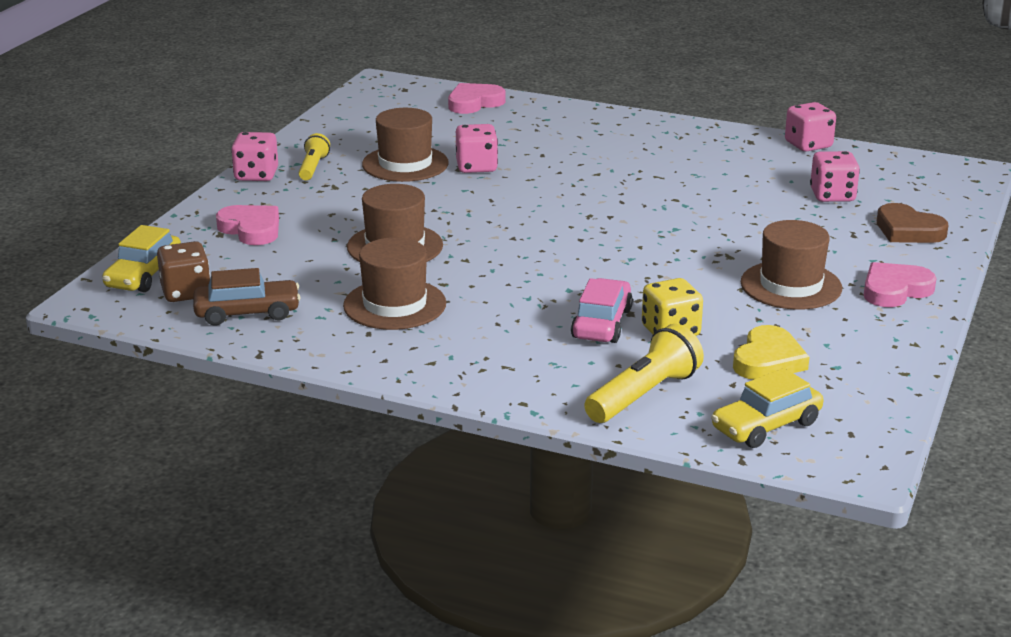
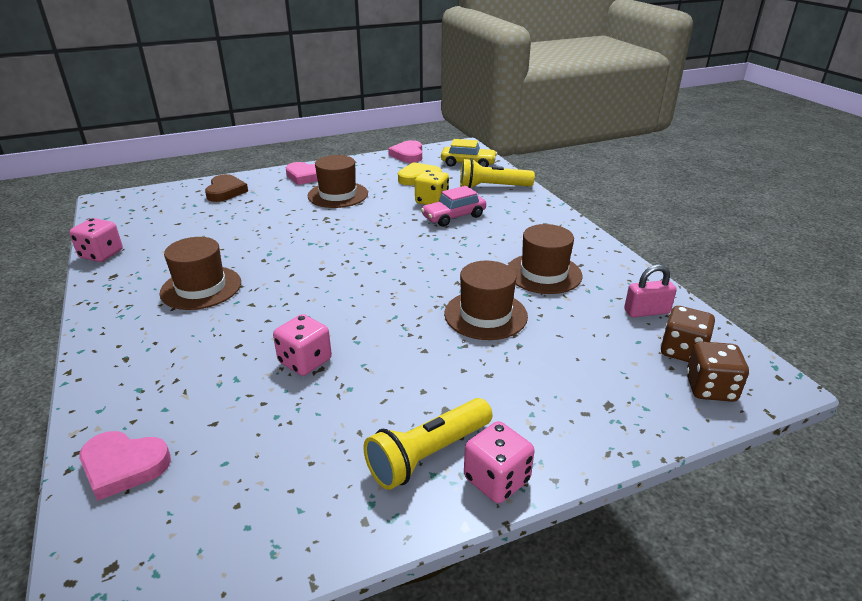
camera: 135 degrees left, 5 degrees up
yellow car [102,225,181,292] -> brown dice [686,341,749,402]
brown car [193,268,301,326] -> pink padlock [624,264,677,317]
pink heart [216,205,279,245] -> pink heart moved to [388,140,422,163]
yellow flashlight [299,133,330,180] -> yellow flashlight [363,398,493,490], size x1.66
brown hat [362,108,449,182] -> brown hat moved to [159,237,241,310]
pink dice [810,151,860,202] -> none

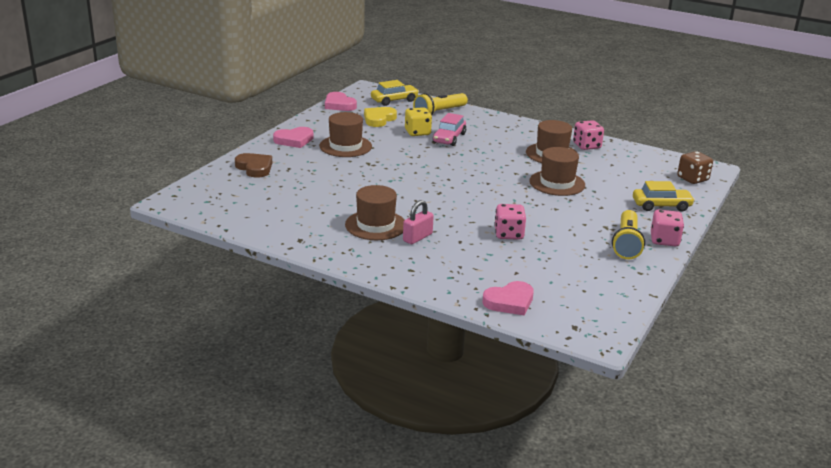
camera: 40 degrees left, 5 degrees down
pink dice [69,218,123,262] -> pink dice moved to [573,120,604,150]
pink padlock [624,264,677,317] -> pink padlock moved to [403,200,434,244]
brown dice [661,306,715,362] -> none
none -> yellow car [633,181,695,211]

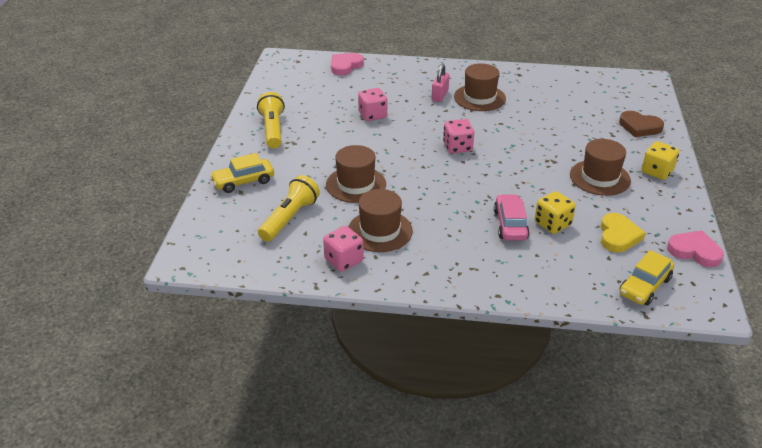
camera: 160 degrees right, 10 degrees up
pink heart [273,127,313,148] -> yellow dice [642,141,679,180]
yellow flashlight [413,93,468,115] -> yellow flashlight moved to [258,175,320,242]
pink dice [651,210,684,247] -> pink dice moved to [443,119,474,154]
brown dice [677,151,713,184] -> none

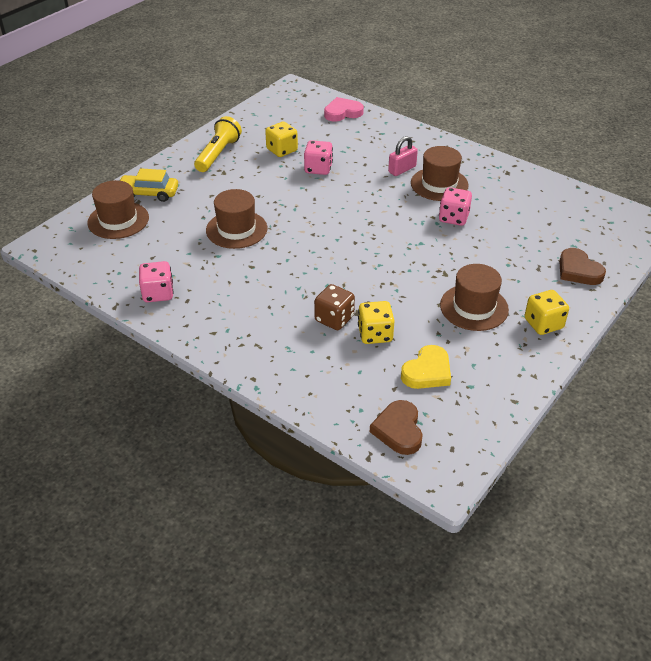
camera: 30 degrees right, 5 degrees up
yellow flashlight [258,175,320,242] -> none
brown hat [348,189,413,252] -> brown hat moved to [87,180,149,239]
pink dice [443,119,474,154] -> pink dice moved to [439,187,472,226]
pink car [494,194,530,241] -> brown dice [314,284,355,330]
yellow car [619,250,674,305] -> brown heart [370,400,423,455]
pink heart [667,230,724,267] -> none
none -> yellow dice [265,121,298,157]

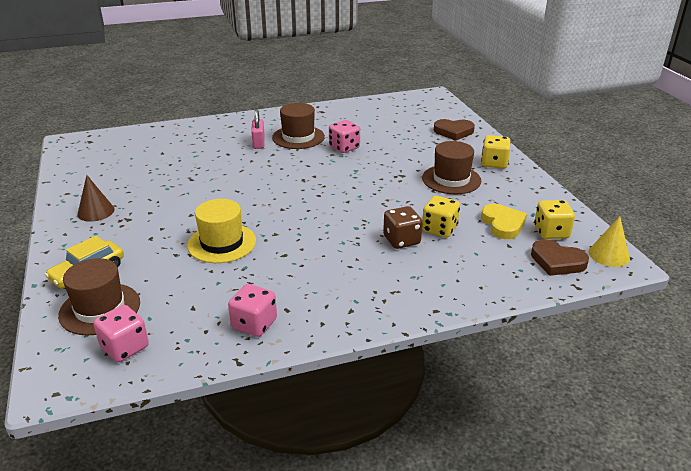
camera: 55 degrees left, 10 degrees down
yellow flashlight [194,116,242,172] -> brown cone [77,175,115,222]
brown hat [206,189,267,249] -> yellow hat [187,199,256,263]
yellow dice [265,121,298,157] -> yellow dice moved to [534,200,575,239]
pink dice [304,140,333,175] -> pink dice moved to [93,305,149,362]
pink heart [324,97,364,122] -> none
none -> yellow cone [589,216,630,267]

